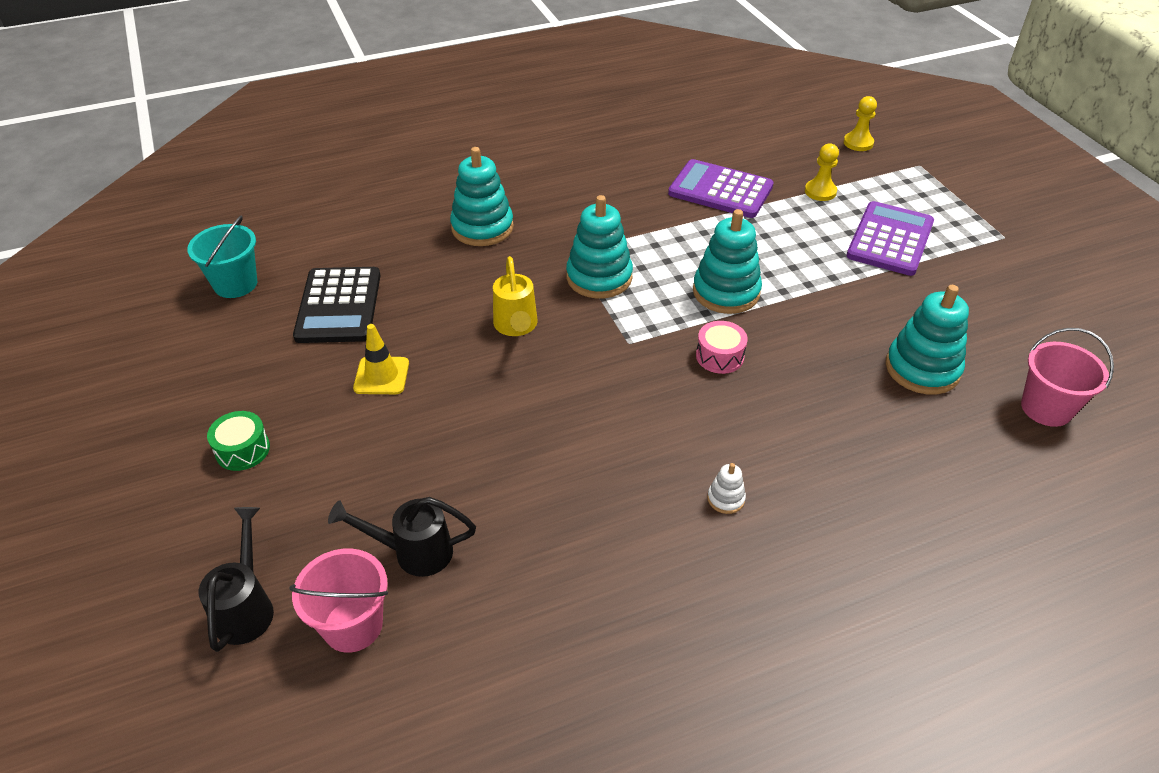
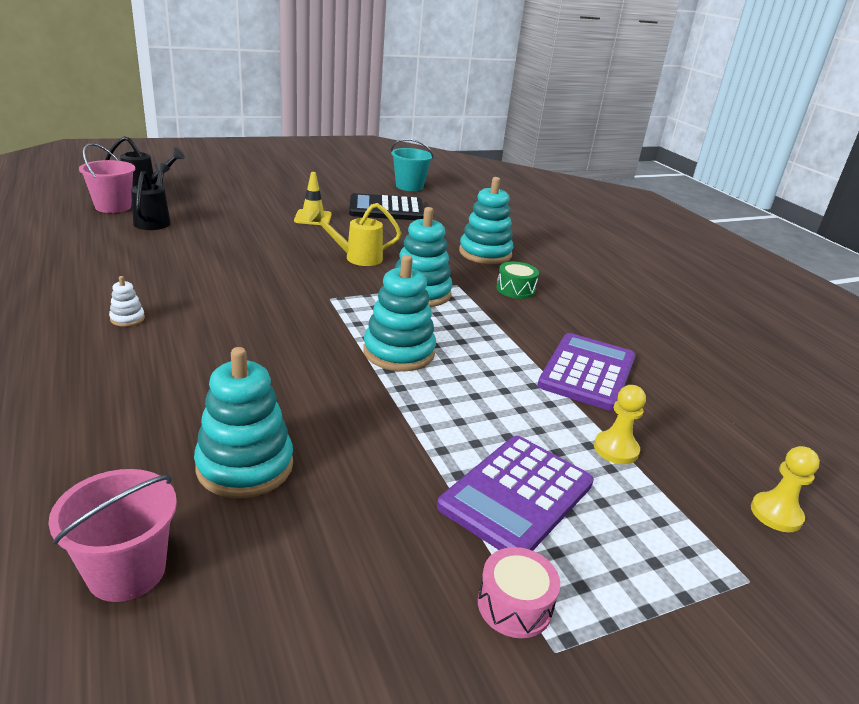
camera: 85 degrees right, 15 degrees down
green drum [207,411,270,471] -> green drum moved to [496,262,539,299]
pink drum [696,321,748,374] -> pink drum moved to [478,547,560,638]
purple calculator [846,201,934,276] -> purple calculator turned 105 degrees clockwise [437,436,594,551]

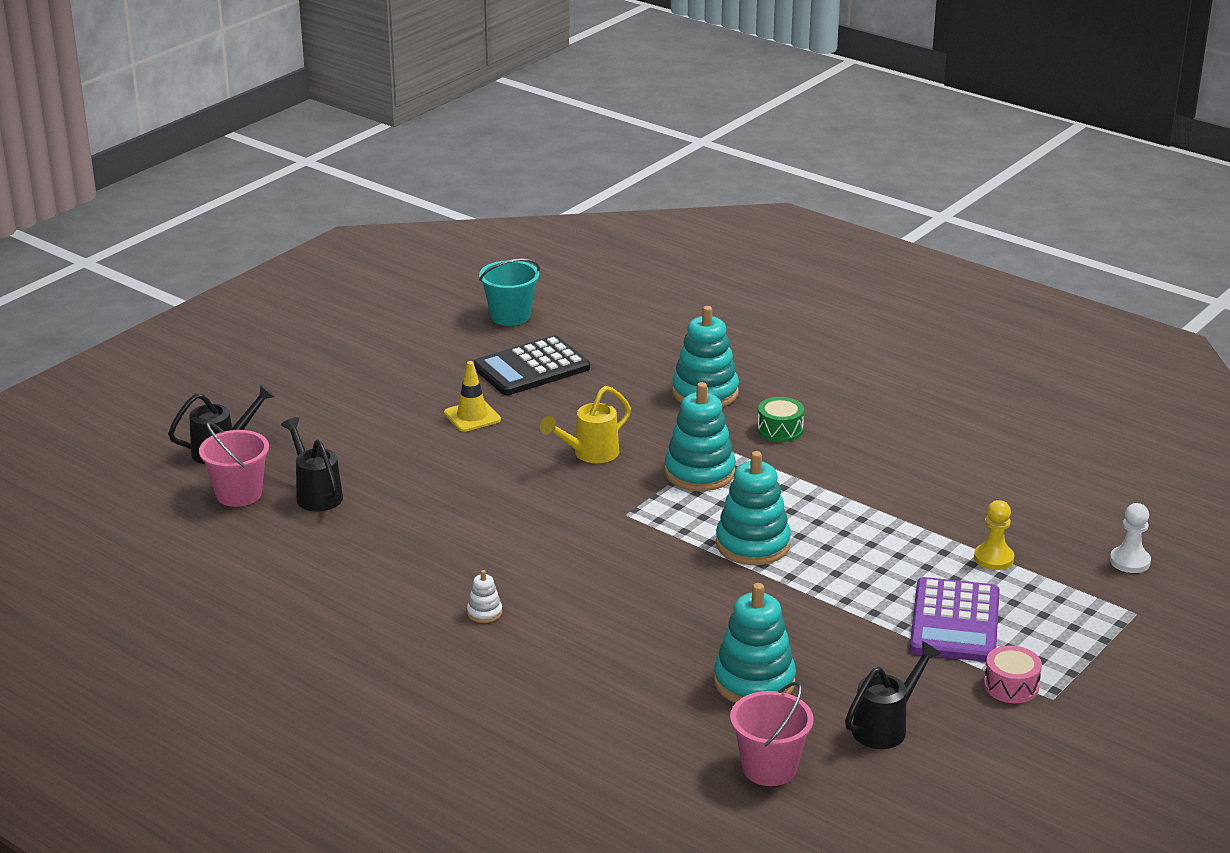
camera: 25 degrees left, 0 degrees up
purple calculator [537,333,635,411] -> none
yellow pawn [751,446,820,532] -> white pawn [1110,503,1151,573]
none -> black watering can [845,641,941,749]

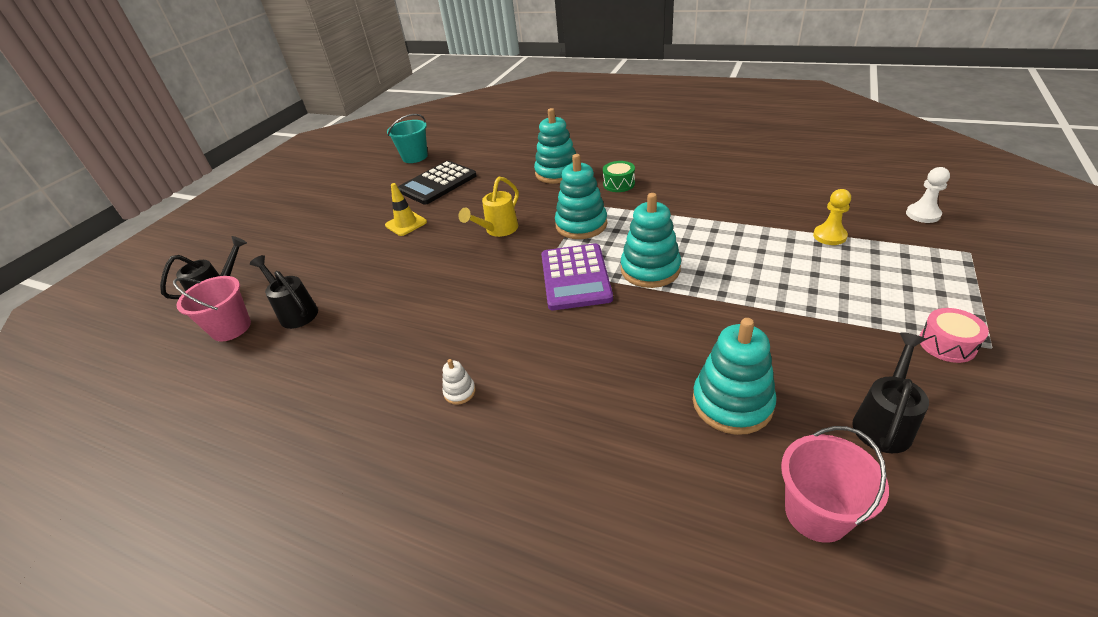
camera: 10 degrees left, 10 degrees up
purple calculator [910,577,1000,662] -> purple calculator moved to [541,243,613,310]

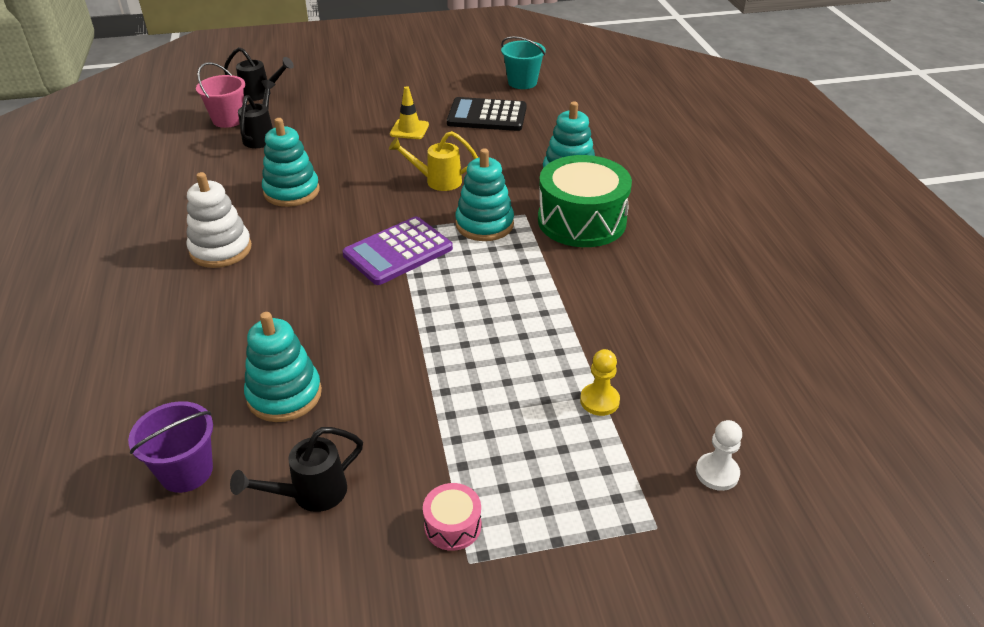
camera: 50 degrees right, 0 degrees up
white stacking toy [442,359,476,405] -> white stacking toy [187,172,252,268], size x2.21
green drum [603,161,635,192] -> green drum [538,155,632,247], size x2.29
turquoise stacking toy [621,193,681,288] -> turquoise stacking toy moved to [262,118,320,207]
pink bucket [781,426,889,543] -> purple bucket [128,401,213,493]
black watering can [852,332,929,453] -> black watering can turned 150 degrees clockwise [230,427,363,512]

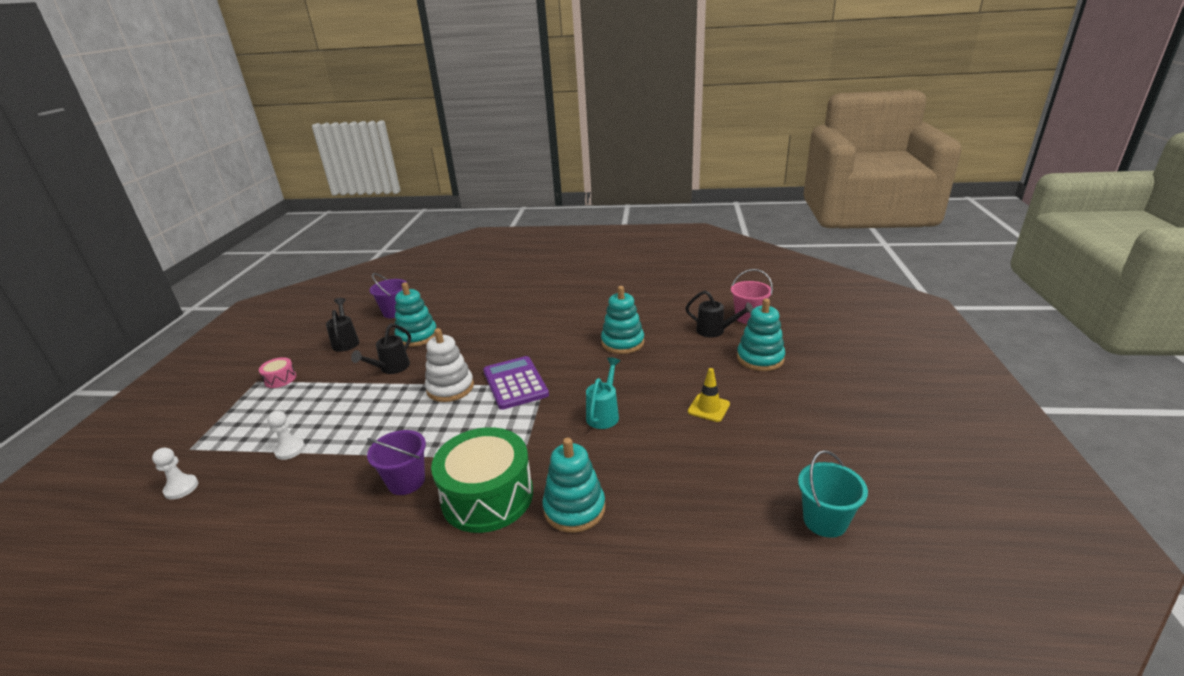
camera: 110 degrees right, 10 degrees down
white stacking toy [187,172,252,268] -> white stacking toy moved to [425,328,474,402]
black watering can [224,47,294,101] -> black watering can moved to [351,324,411,374]
yellow watering can [389,131,478,191] -> turquoise watering can [586,357,620,429]
black calculator [447,97,527,131] -> none
turquoise stacking toy [455,148,514,241] -> turquoise stacking toy moved to [737,298,785,371]
yellow pawn [580,349,620,416] -> white pawn [267,411,305,460]
none -> purple bucket [367,430,426,495]

